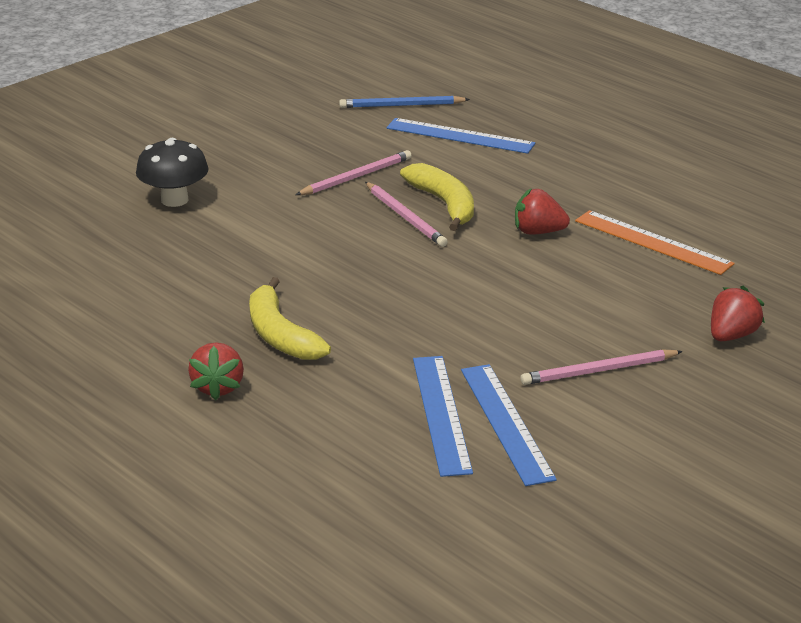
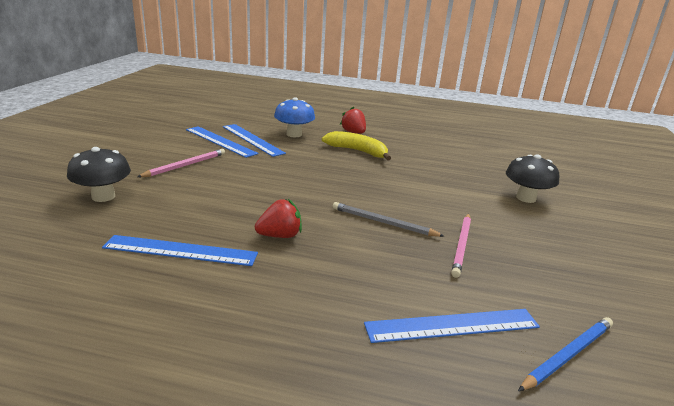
camera: 145 degrees right, 5 degrees down
pink pencil [365,182,448,247] -> grey pencil [333,202,445,237]
yellow banana [400,163,474,231] -> none
orange ruler [575,210,735,275] -> blue ruler [102,235,258,266]
red strawberry [711,286,765,341] -> black mushroom [67,147,131,202]
none -> blue mushroom [274,97,315,137]

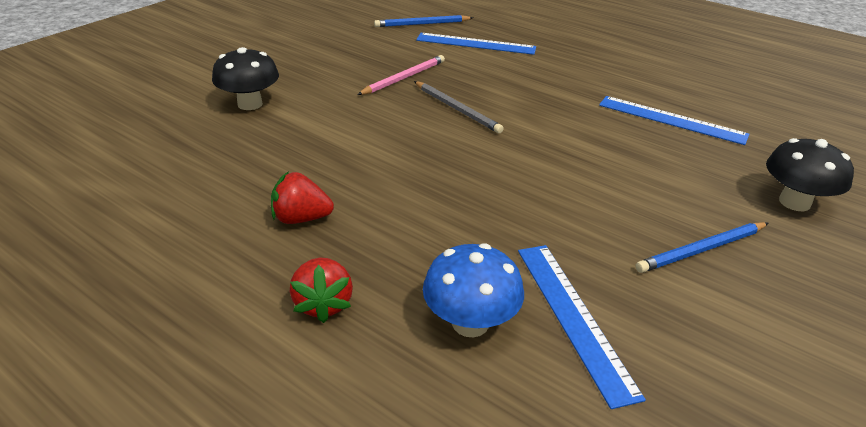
camera: 155 degrees left, 10 degrees up
pink pencil [137,149,225,177] -> blue pencil [635,222,768,273]
blue ruler [186,126,258,158] -> none
red strawberry [255,199,302,238] -> red strawberry moved to [271,171,334,224]
yellow banana [322,131,391,161] -> none

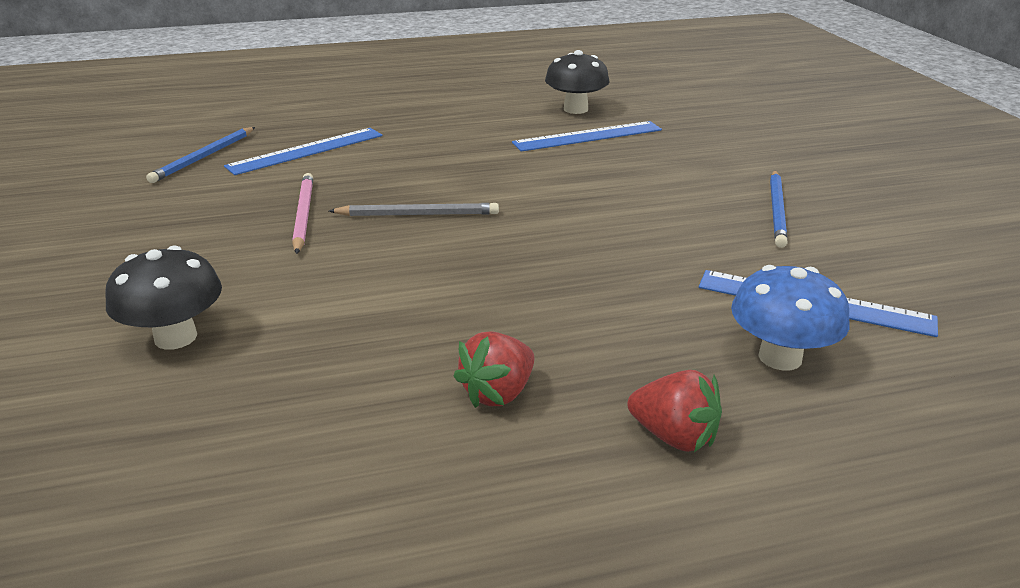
camera: 50 degrees left, 5 degrees down
black mushroom [766,138,854,211] -> black mushroom moved to [545,50,609,114]

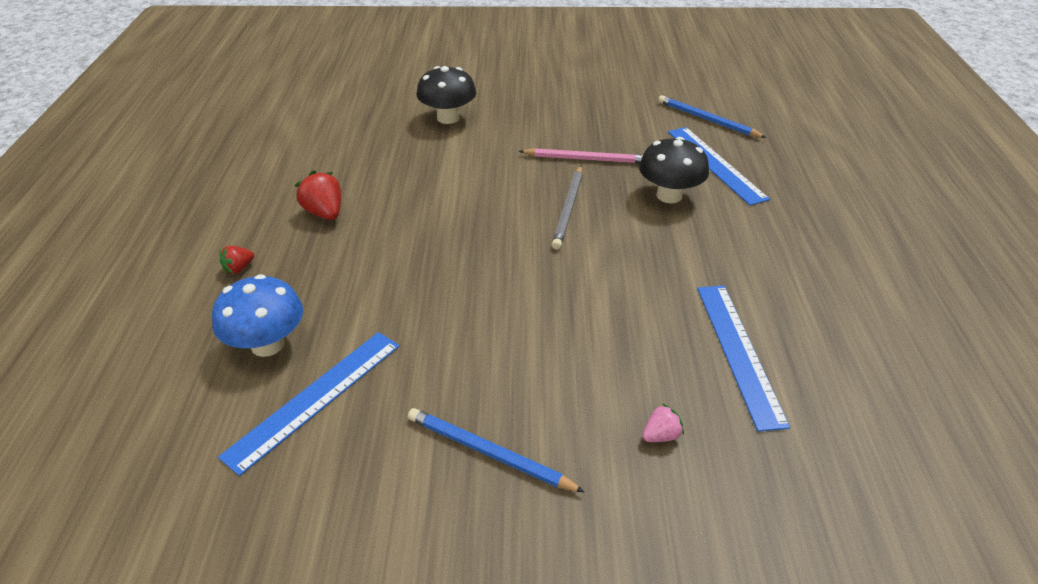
camera: 105 degrees right, 10 degrees up
black mushroom [545,50,609,114] -> black mushroom moved to [639,137,709,203]
red strawberry [627,370,722,452] -> red strawberry [219,246,254,274], size x0.59
none -> pink strawberry [642,403,684,442]

